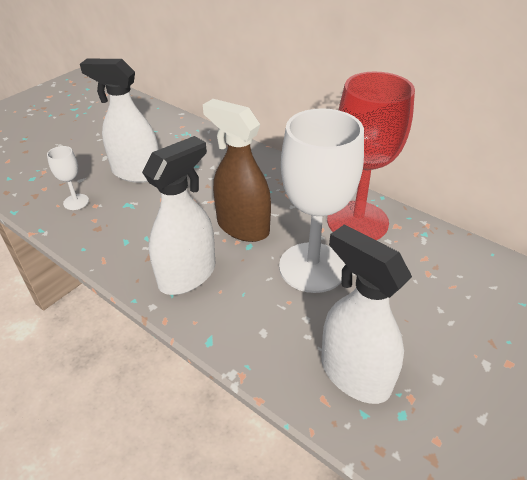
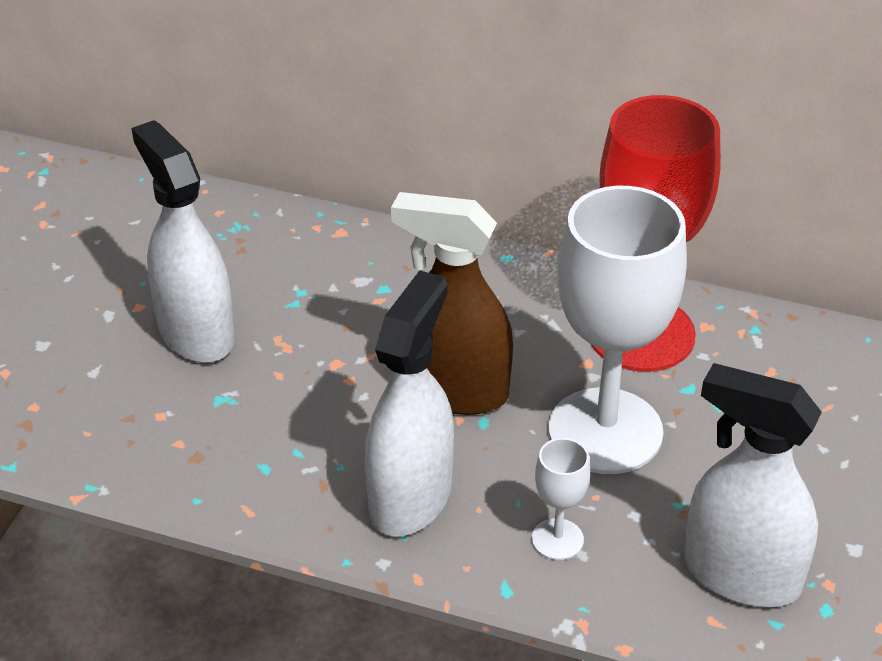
camera: 20 degrees left, 0 degrees up
white goblet [47,146,89,210] -> white goblet moved to [532,438,590,560]
white spray bottle [80,59,159,183] -> white spray bottle turned 60 degrees clockwise [132,120,235,363]

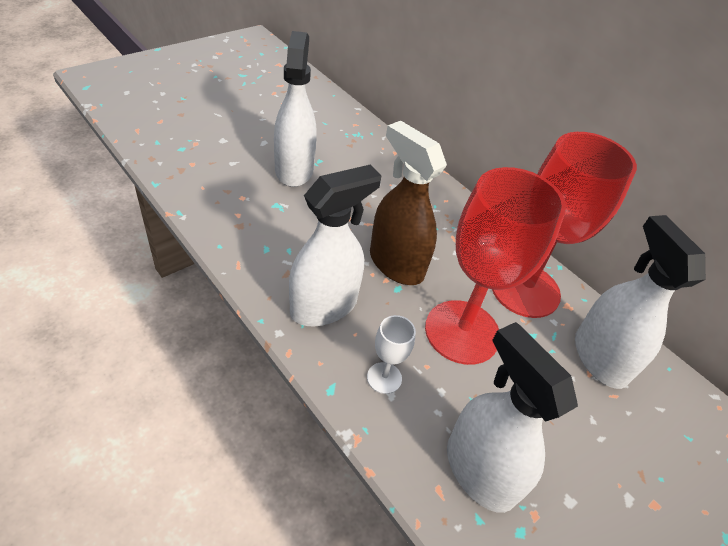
camera: 25 degrees right, 5 degrees up
white goblet [548,186,687,474] -> red goblet [425,167,566,365]
none -> white spray bottle [575,215,706,389]

